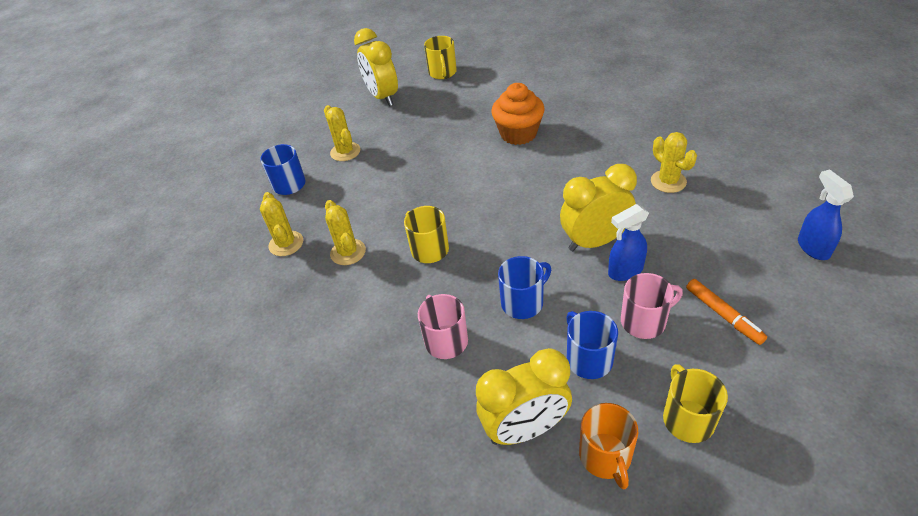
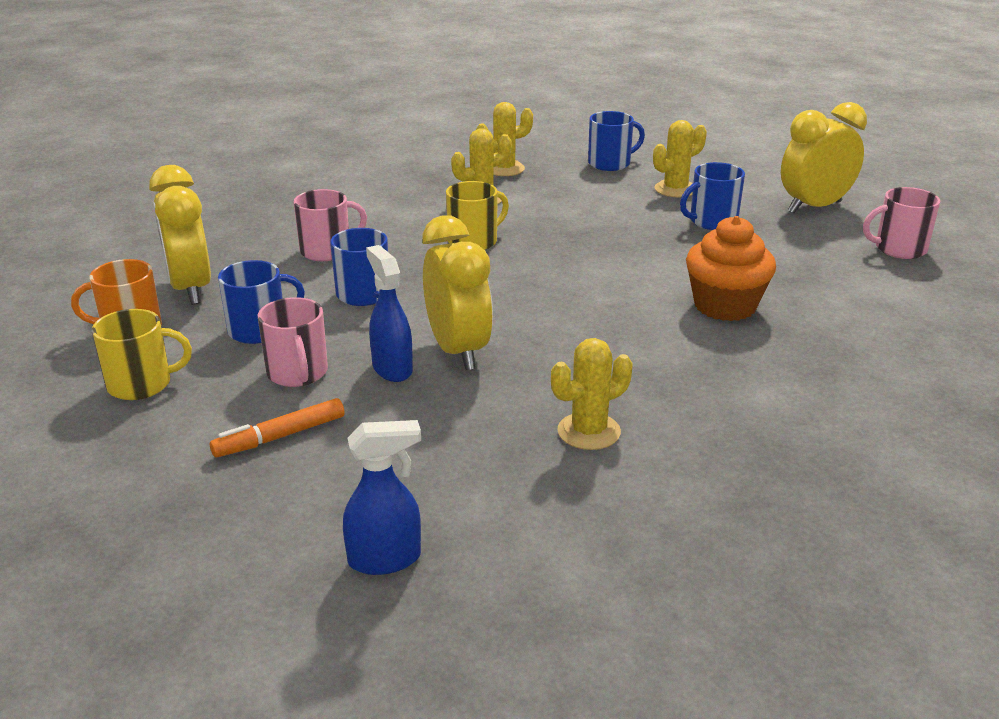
camera: 85 degrees right, 15 degrees down
yellow mug [424,36,457,79] -> pink mug [863,187,940,259]
none -> blue mug [680,162,745,230]

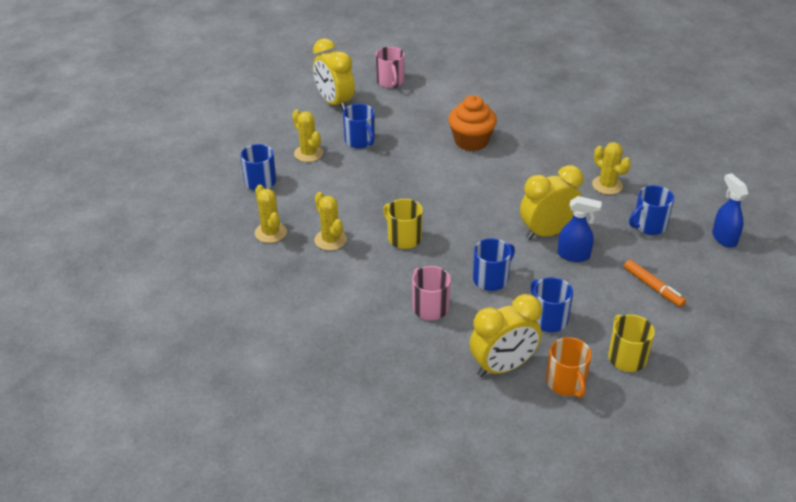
camera: 95 degrees left, 10 degrees up
pink mug [258,297,328,387] -> none
blue spray bottle [366,245,413,382] -> blue spray bottle turned 135 degrees counterclockwise [558,196,602,262]
none -> blue mug [629,185,674,235]

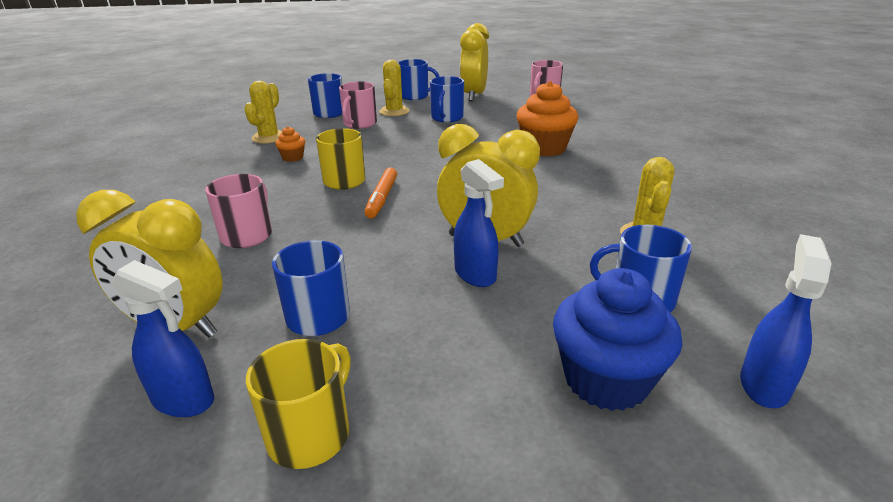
camera: 45 degrees right, 10 degrees down
yellow cactus [314,192,347,250] -> orange cupcake [275,126,305,162]
blue mug [473,238,515,291] -> blue mug moved to [398,59,440,100]
orange mug [546,337,592,398] -> blue spray bottle [112,260,214,417]
orange marker [624,260,686,307] -> orange marker moved to [365,168,397,218]
none -> pink mug [339,81,377,129]
none -> blue cupcake [553,268,682,411]

